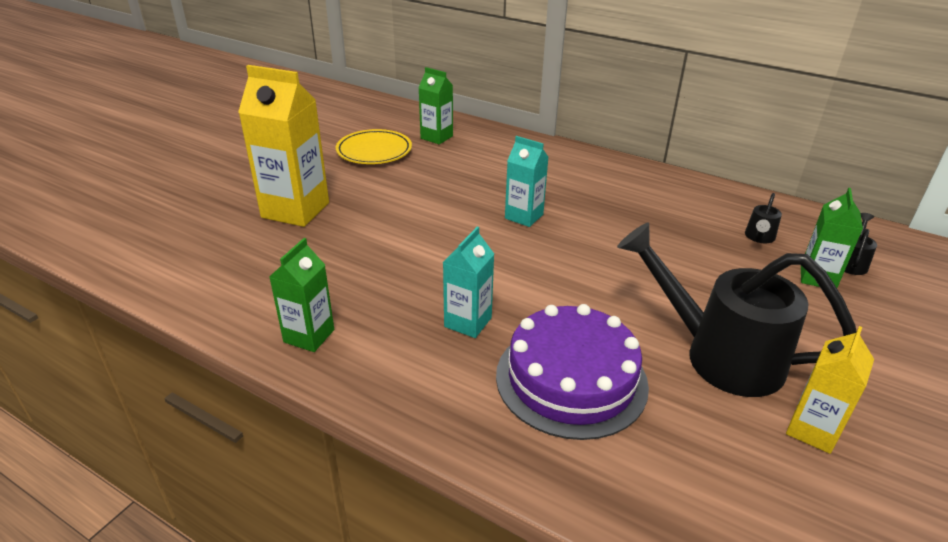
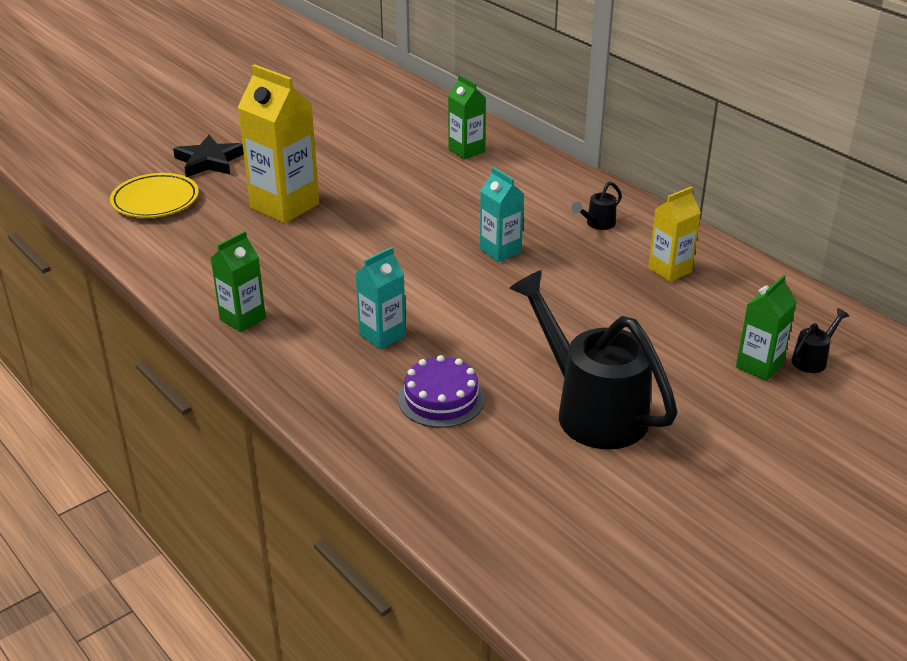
camera: 20 degrees right, 0 degrees up
yellow plate [336,129,412,164] -> yellow plate moved to [110,173,199,218]
purple cake [496,304,649,440] -> purple cake [398,355,485,428], size x0.63
black watering can [745,193,782,243] -> black watering can moved to [571,181,622,230]
yellow carton [786,326,874,454] -> yellow carton moved to [648,187,701,282]
none -> black star [173,135,244,177]

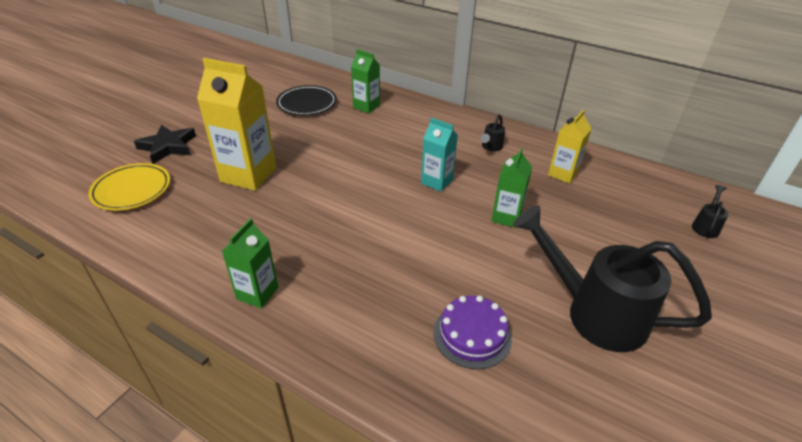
camera: 20 degrees left, 5 degrees up
turquoise carton [355,247,406,350] -> none
green carton [736,275,797,381] -> green carton moved to [491,148,532,228]
none -> black plate [276,85,337,116]

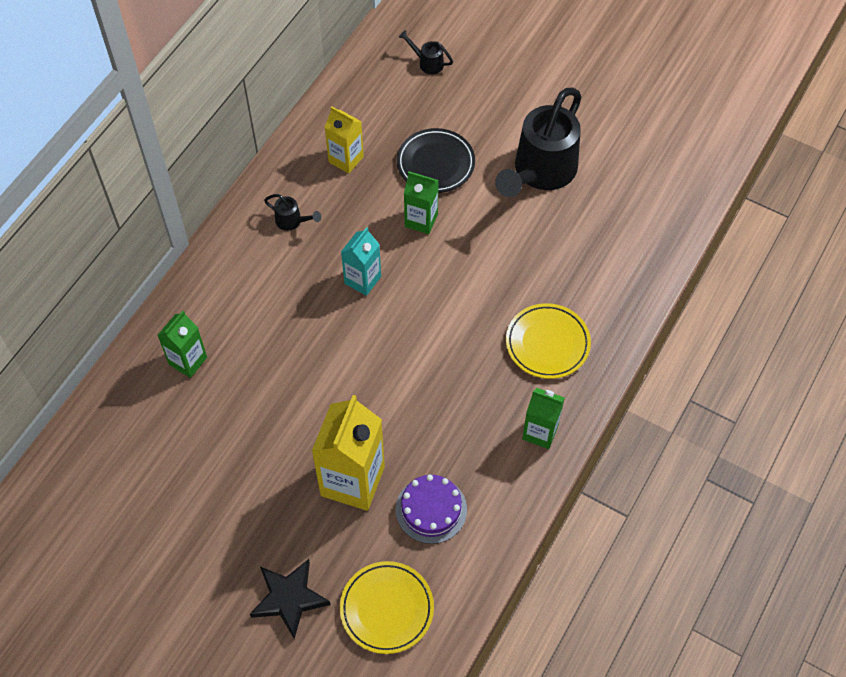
camera: 90 degrees left, 20 degrees up
black plate [276,85,337,116] -> black plate moved to [397,128,475,193]
purple cake [434,295,512,369] -> purple cake moved to [396,474,467,544]
none -> yellow plate [506,303,591,379]

